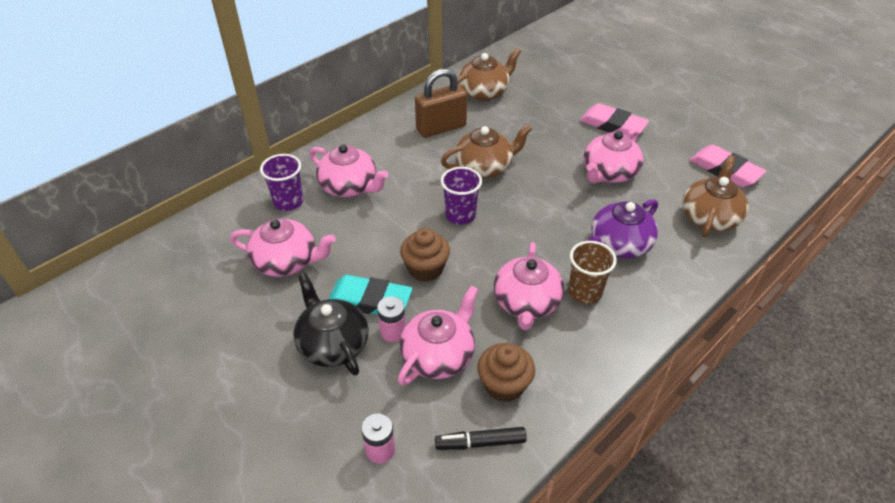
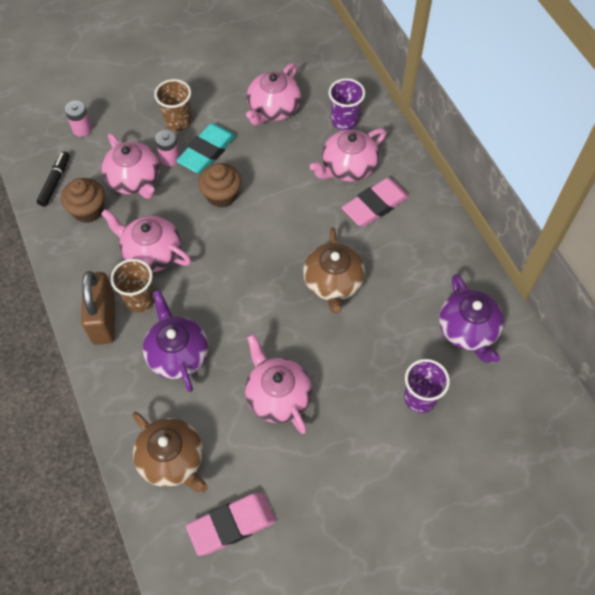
camera: 110 degrees right, 15 degrees up
black teapot [293,273,369,376] -> brown cup [154,79,192,131]
brown padlock [415,68,467,138] -> brown padlock moved to [81,271,115,345]
purple cup [441,167,482,225] -> purple cup moved to [404,359,450,413]
brown teapot [457,48,521,101] -> purple teapot [439,274,504,363]
pink eraser [580,103,649,138] -> pink eraser moved to [342,178,409,227]

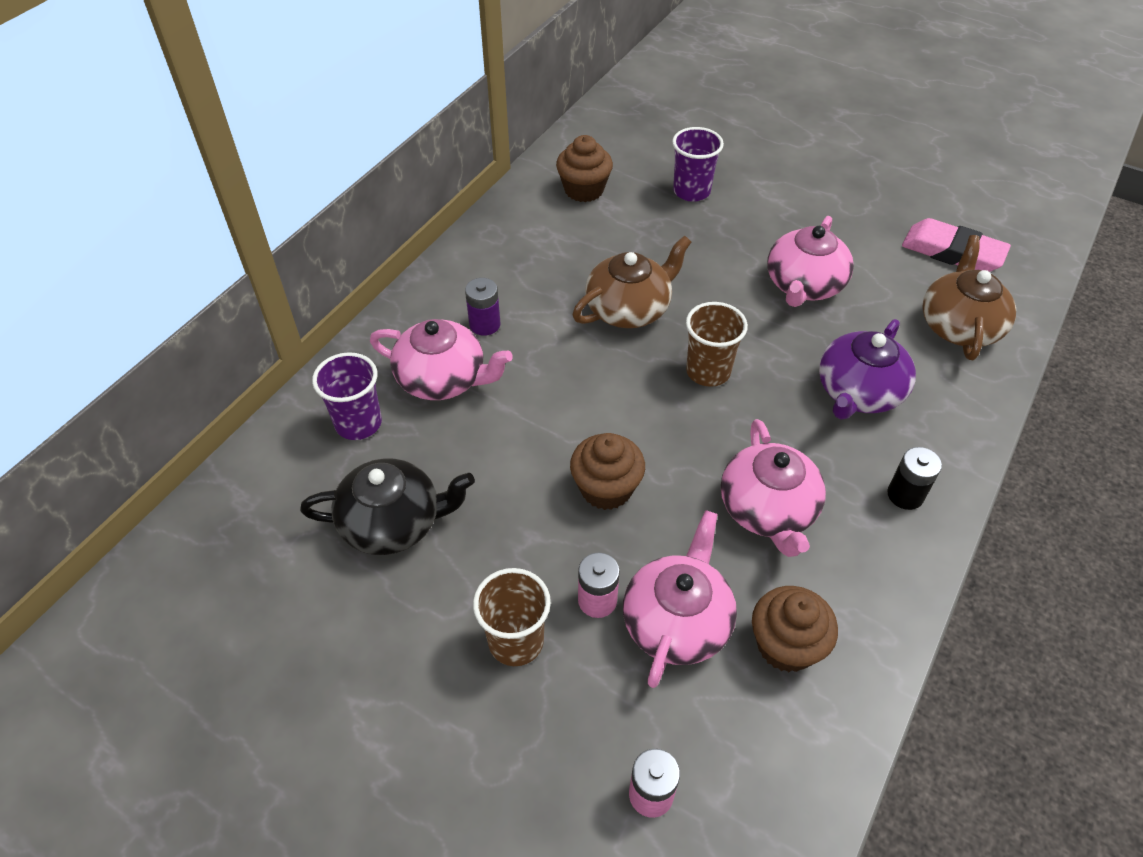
camera: 125 degrees left, 10 degrees down
black marker [37,151,70,207] -> none
brown padlock [81,271,115,345] -> black battery [887,447,942,510]
brown cup [111,259,155,313] -> brown cup moved to [686,302,748,387]
turquoise eraser [176,123,236,173] -> none
pink teapot [246,63,301,126] -> black teapot [300,458,475,555]
pink eraser [342,178,409,227] -> purple battery [465,278,500,336]
purple teapot [439,274,504,363] -> brown cupcake [556,135,613,202]

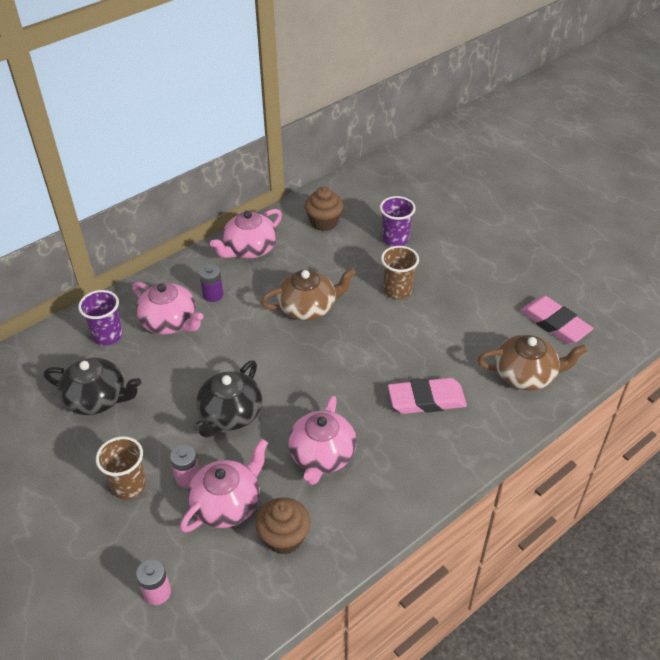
camera: 20 degrees right, 5 degrees down
brown cupcake [570,433,645,510] -> black teapot [193,360,263,438]
brown cup [686,302,748,387] -> brown cup moved to [381,246,419,299]
pink teapot [767,216,854,307] -> pink teapot moved to [210,209,282,259]
purple teapot [819,319,916,419] -> pink eraser [388,378,467,414]
black battery [887,447,942,510] -> none
brown teapot [922,235,1016,360] -> brown teapot turned 60 degrees clockwise [477,335,587,391]

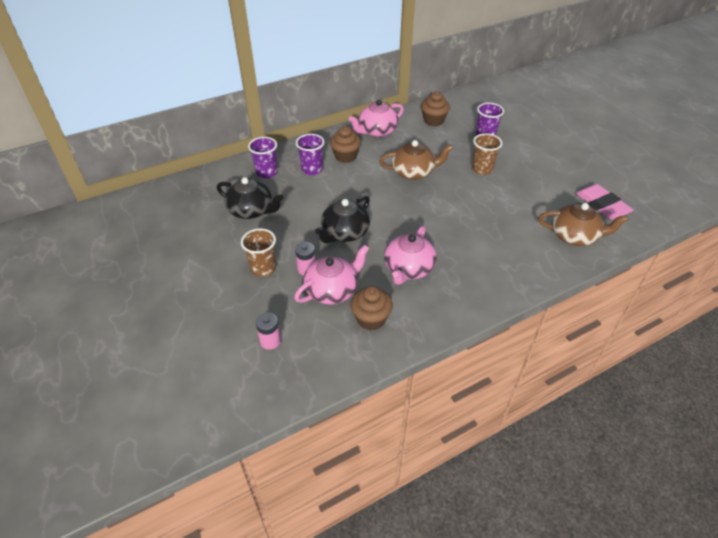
camera: 10 degrees right, 0 degrees up
pink teapot [132,282,204,335] -> purple cup [296,134,324,175]
purple battery [199,264,223,302] -> brown cupcake [330,126,361,163]
pink eraser [388,378,467,414] -> none

